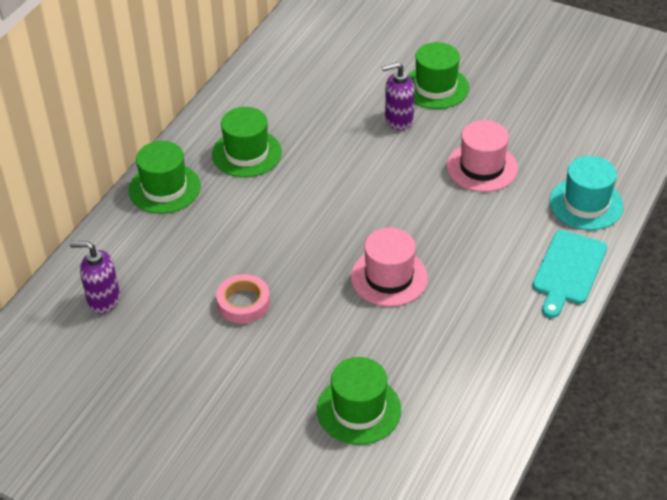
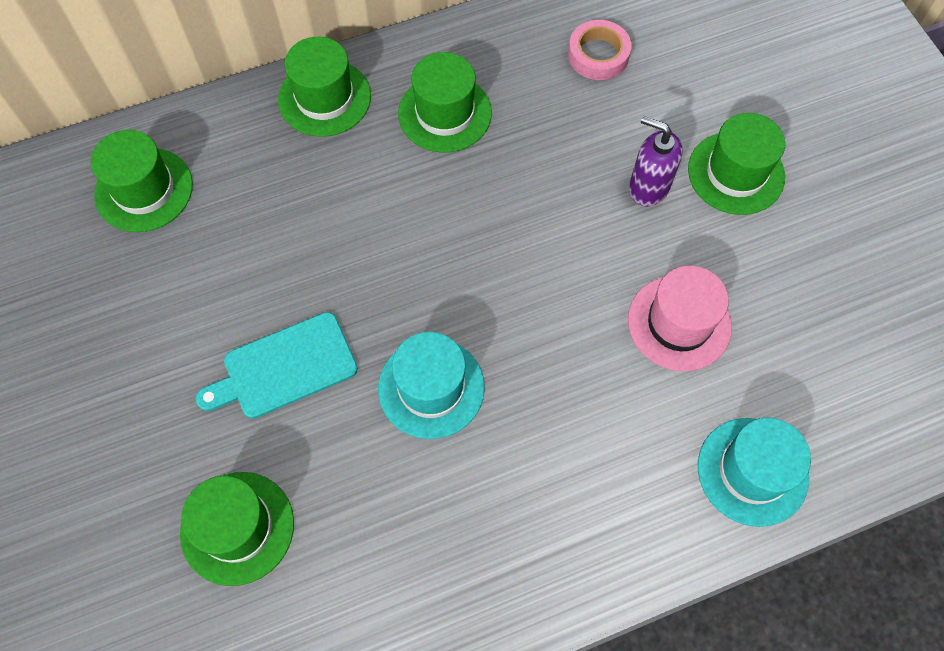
camera: 40 degrees right, 20 degrees up
purple soap dispenser [70,241,120,313] -> green hat [91,130,193,232]
pink tape [216,274,270,324] -> pink tape moved to [568,20,632,80]
pink hat [351,228,428,306] -> turquoise hat [378,332,485,439]
turquoise cutting board [532,230,607,318] -> turquoise cutting board moved to [196,312,358,419]

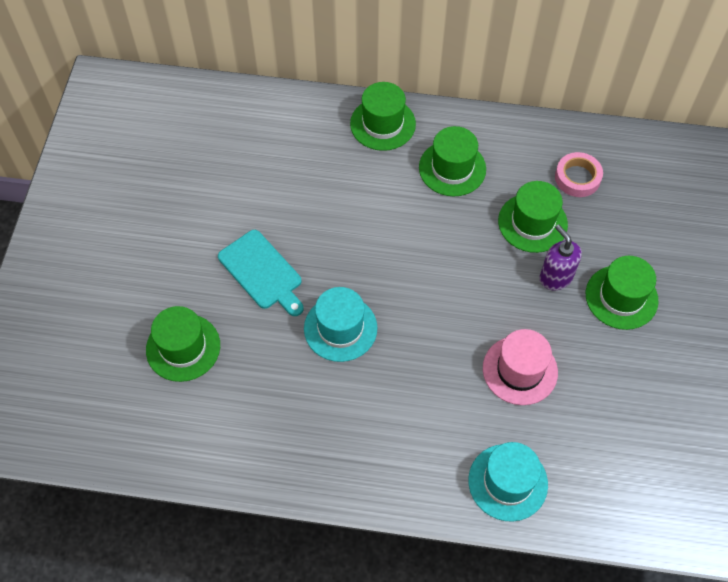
camera: 30 degrees right, 5 degrees down
green hat [91,130,193,232] -> green hat moved to [498,181,568,253]
turquoise cutting board [196,312,358,419] -> turquoise cutting board turned 135 degrees counterclockwise [218,230,304,316]

